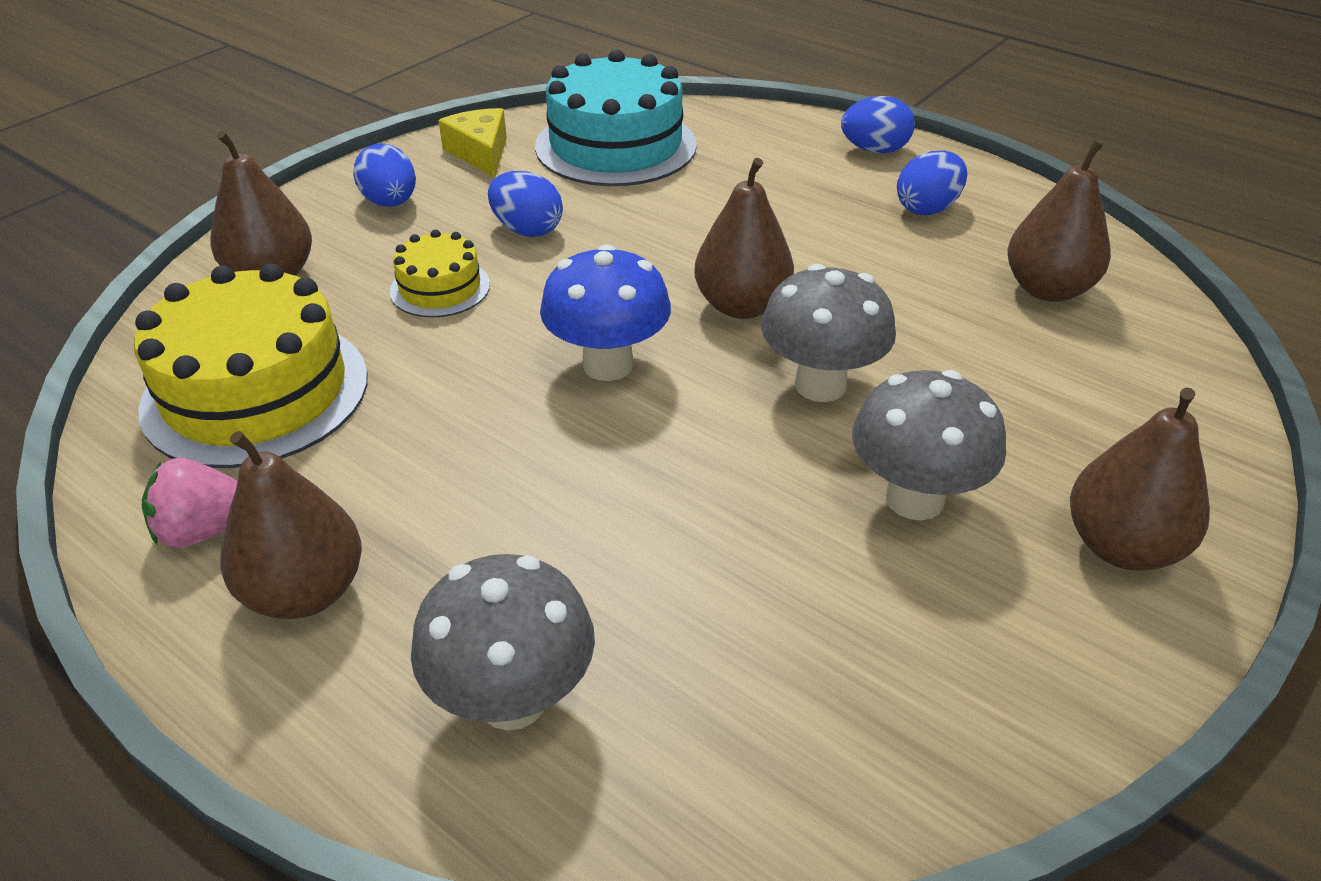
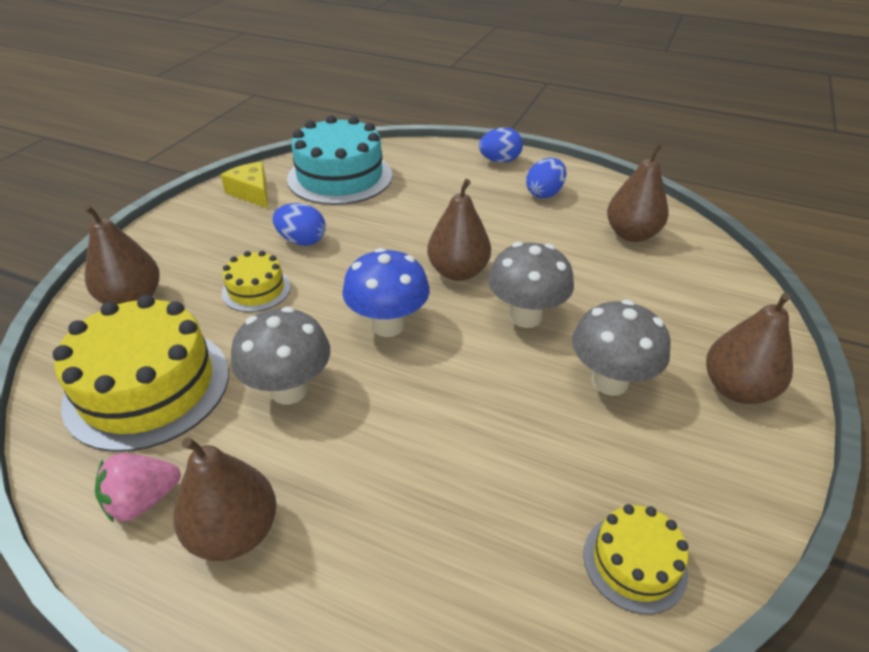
camera: 15 degrees left, 0 degrees up
blue egg [354,143,416,207] -> none
grey mushroom [411,554,595,730] -> grey mushroom moved to [231,307,330,404]
none -> yellow cake [583,504,689,614]

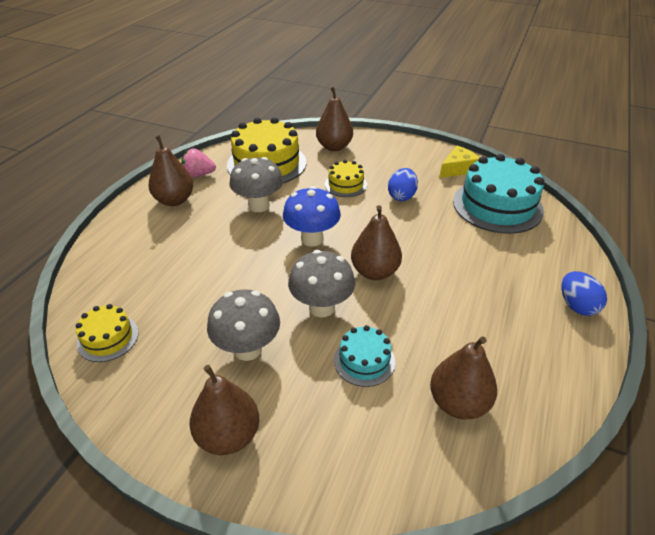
camera: 90 degrees right, 0 degrees up
pink strawberry [95,453,181,523] -> pink strawberry turned 60 degrees counterclockwise [181,148,216,177]
blue egg [526,158,566,198] -> none
none -> turquoise cake [334,325,395,387]

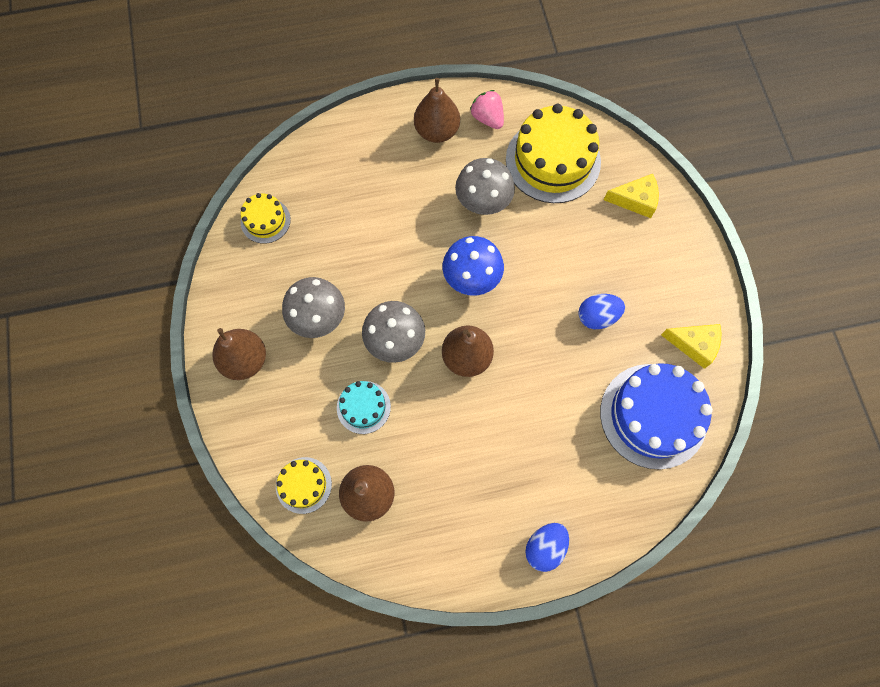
camera: 55 degrees right, 30 degrees up
brown pear [316,87,353,151] -> yellow cheese [604,174,659,218]
yellow cake [325,160,367,197] -> yellow cake moved to [276,457,332,514]
turquoise cake [453,154,544,234] -> blue cake [600,363,713,470]

